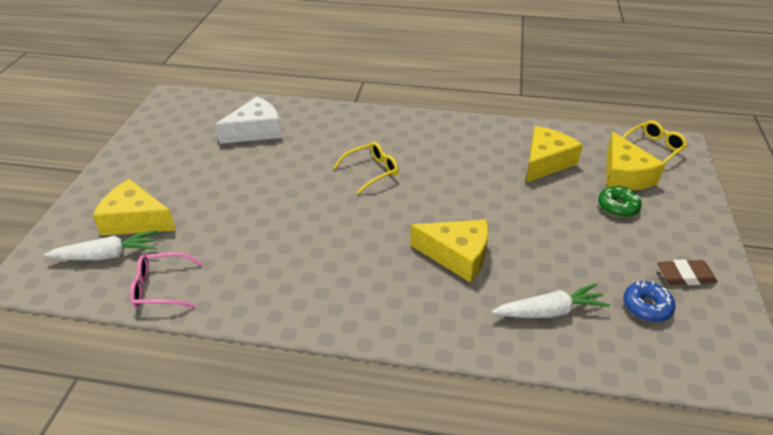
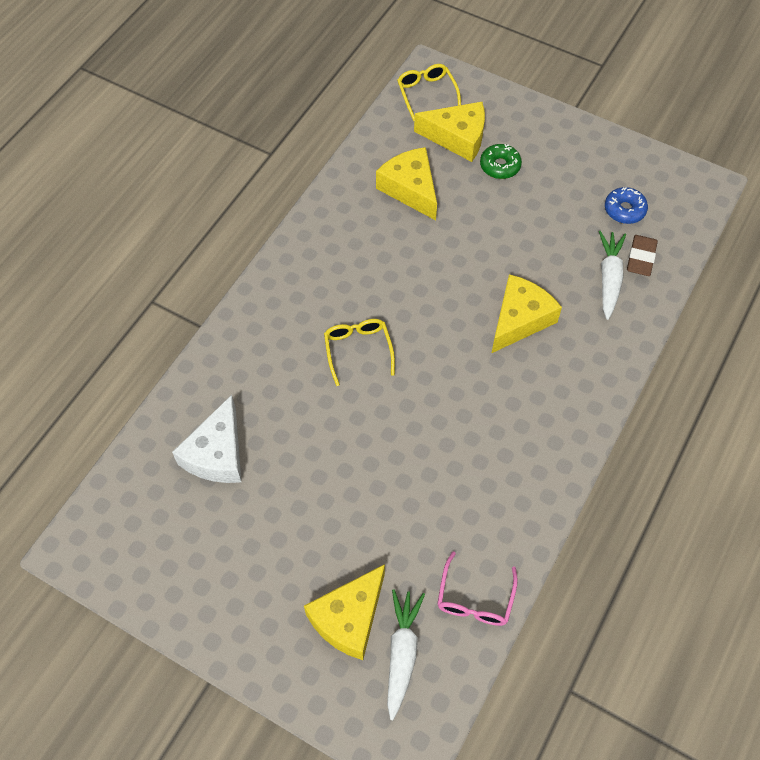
camera: 70 degrees left, 20 degrees up
white cheese [215,97,282,144] -> white cheese turned 150 degrees counterclockwise [172,395,241,483]
brown eraser [657,259,718,285] -> brown eraser moved to [627,235,658,276]

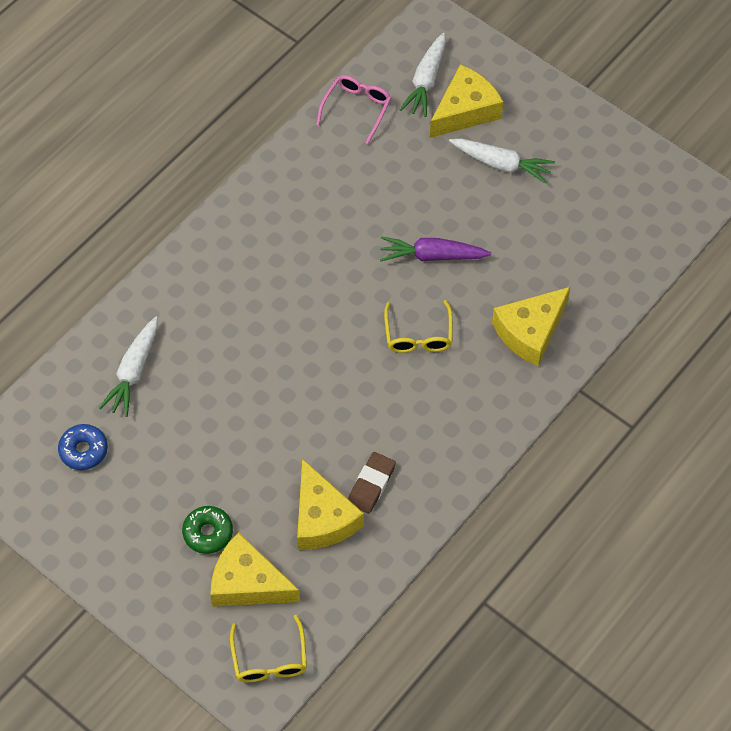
camera: 170 degrees left, 0 degrees up
white cheese [172,395,241,483] -> none
yellow cheese [492,274,562,353] -> yellow cheese moved to [492,287,570,366]
brown eraser [627,235,658,276] -> brown eraser moved to [348,452,396,514]
none -> purple carrot [380,236,491,262]
none -> white carrot [449,138,555,184]

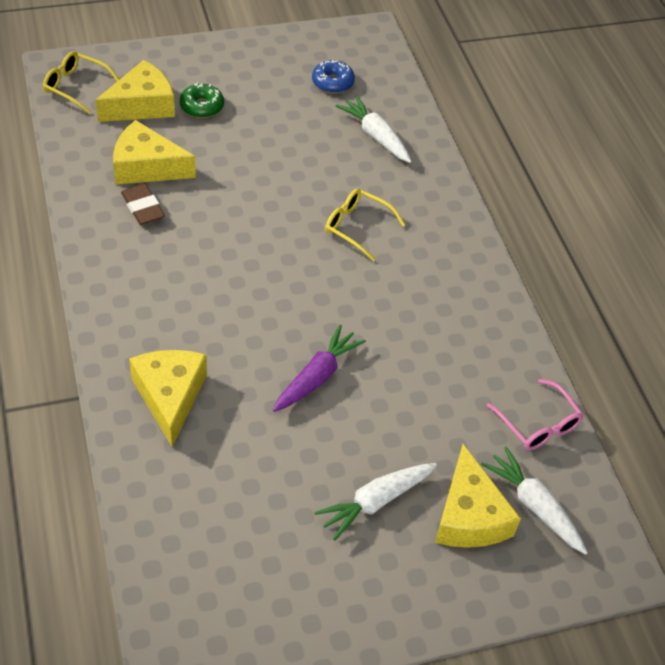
camera: 120 degrees right, 10 degrees down
yellow glasses [384,300,453,353] -> yellow glasses moved to [325,189,405,262]

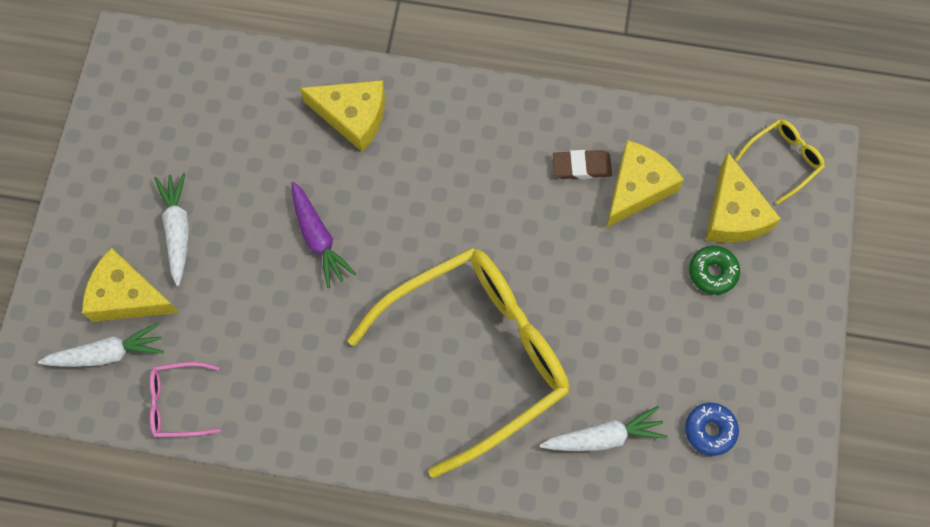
camera: 120 degrees right, 20 degrees up
yellow glasses [325,189,405,262] -> yellow glasses [348,248,569,478], size x2.48

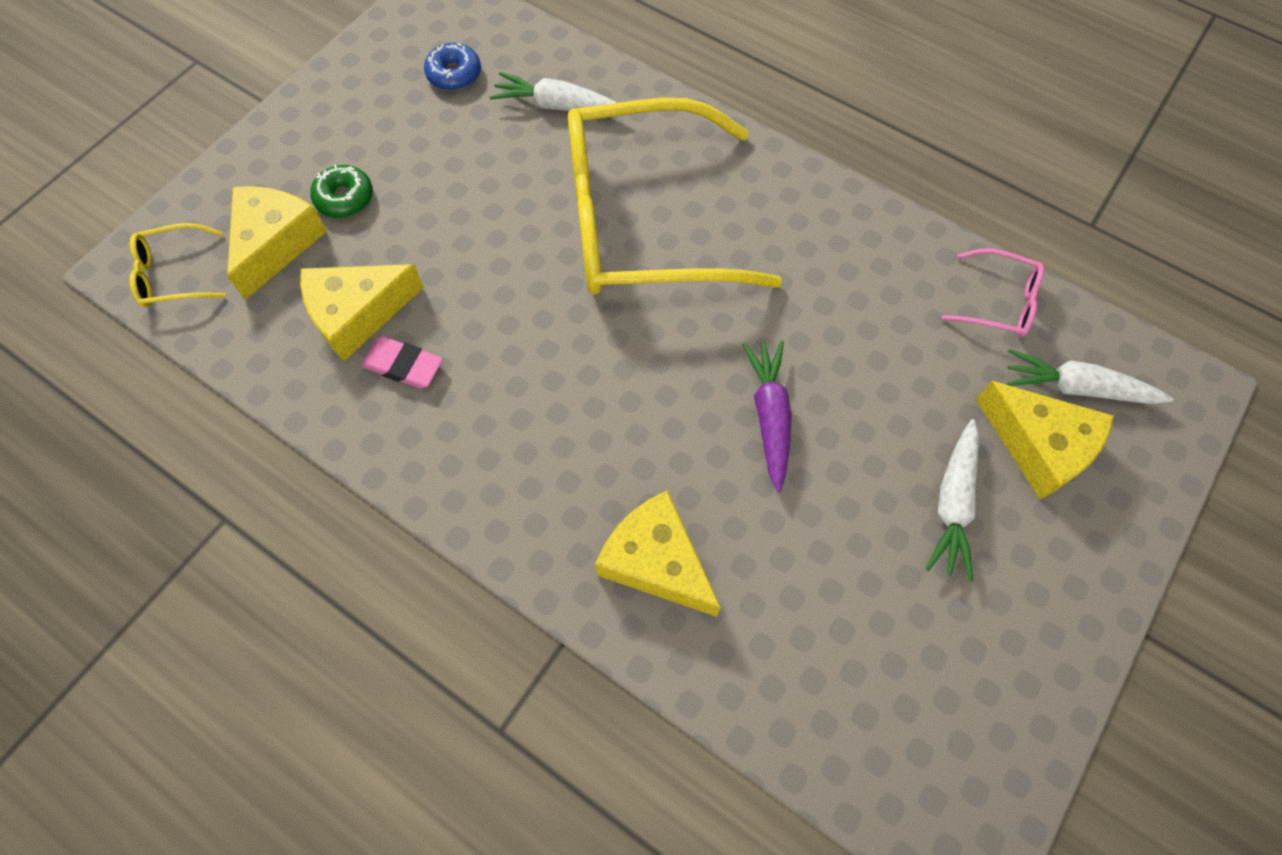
camera: 155 degrees left, 5 degrees down
brown eraser [553,150,612,179] -> pink eraser [361,336,443,389]

